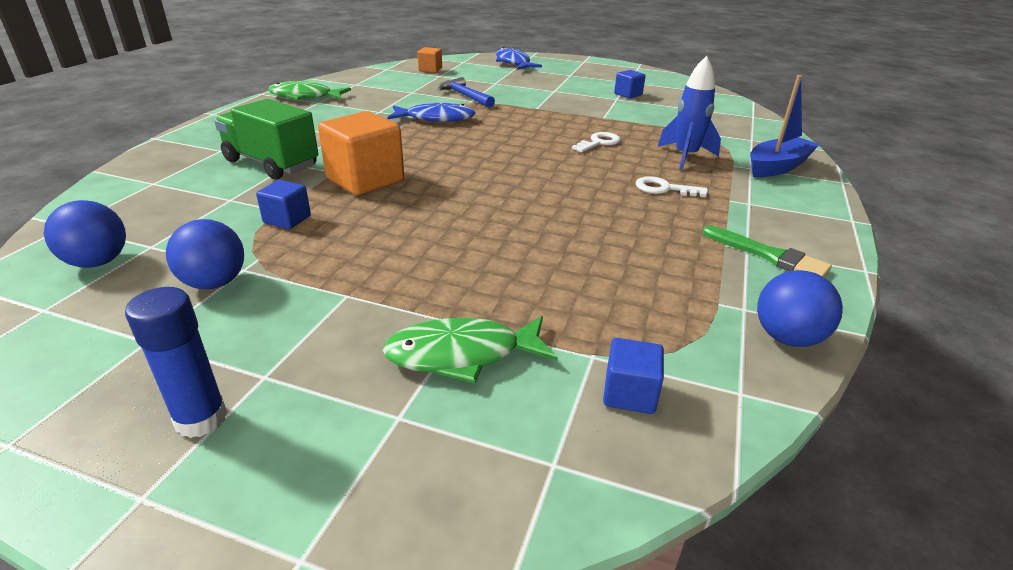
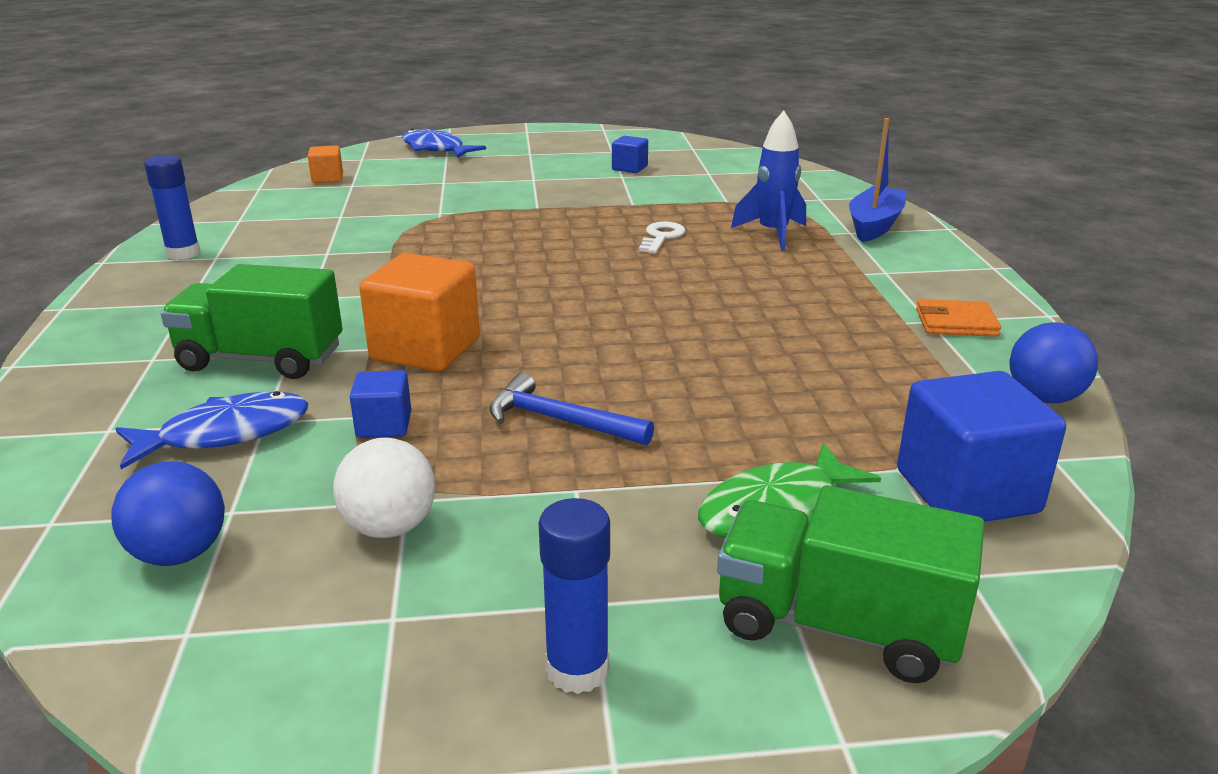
camera: 25 degrees left, 5 degrees down
blue ball [166,219,244,289] -> white ball [333,438,435,538]
green fish [268,81,351,100] -> blue glue stick [144,155,200,260]
blue fish [387,103,476,122] -> blue fish moved to [116,391,308,469]
blue hammer [438,77,495,108] -> blue hammer moved to [489,372,654,446]
blue cube [603,338,664,414] -> blue cube [897,371,1066,522], size x1.93
white key [636,176,708,197] -> none
green brush [702,225,832,277] -> orange wallet [916,299,1001,337]
none -> green truck [717,485,985,683]

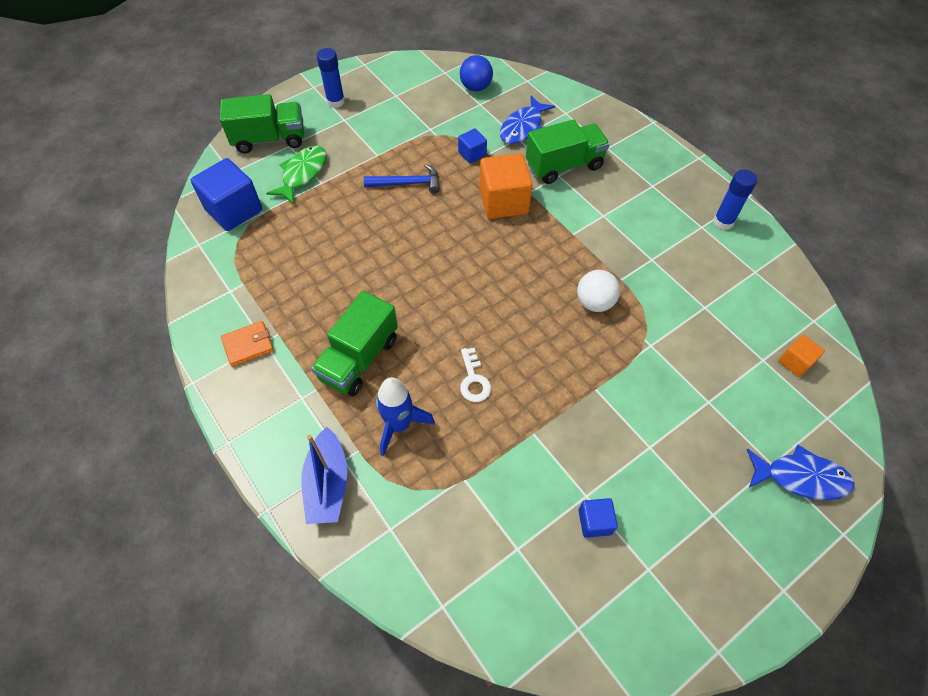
camera: 150 degrees right, 30 degrees up
white ball [333,438,435,538] -> white ball moved to [577,270,620,312]
blue ball [1009,322,1098,403] -> none
none -> green truck [311,291,398,396]

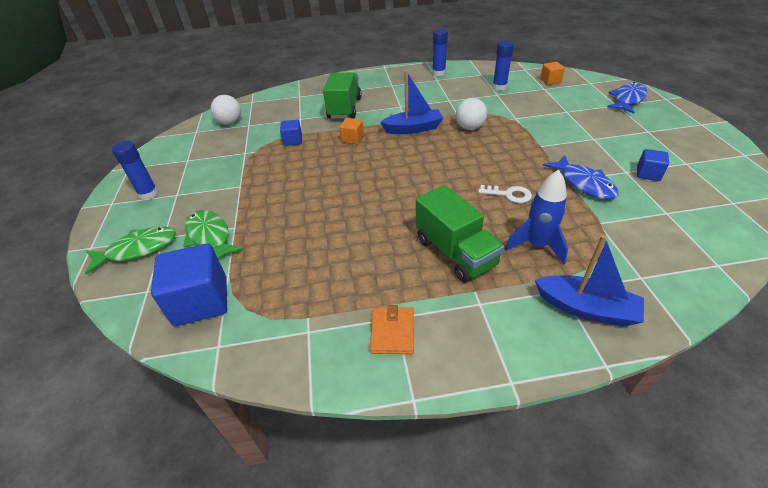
camera: 60 degrees left, 15 degrees down
green truck [220,94,304,153] -> green fish [85,227,176,275]
blue hammer [364,164,440,193] -> none
blue ball [460,55,493,91] -> white ball [211,95,241,125]
orange cube [479,153,533,219] -> orange cube [339,118,364,144], size x0.52
blue fish [500,96,555,144] -> blue fish moved to [543,155,619,200]
none -> blue boat [380,71,443,134]
none -> blue glue stick [492,40,514,91]

